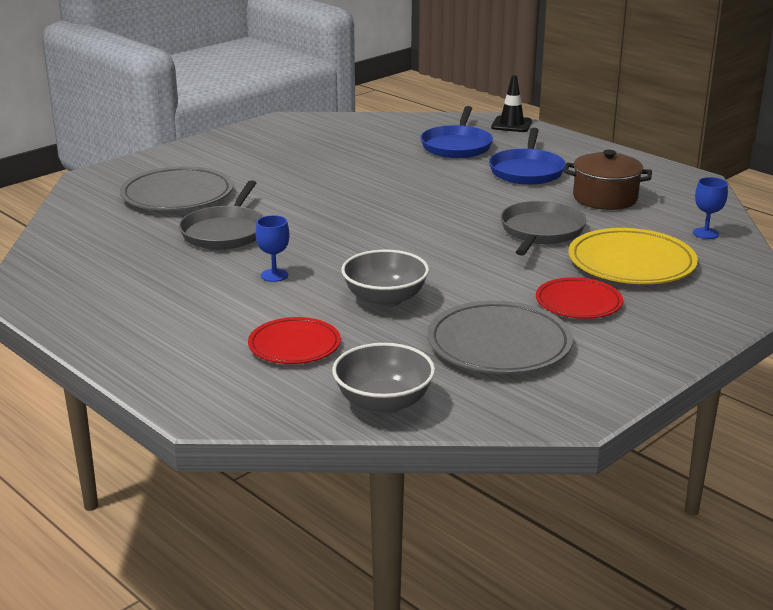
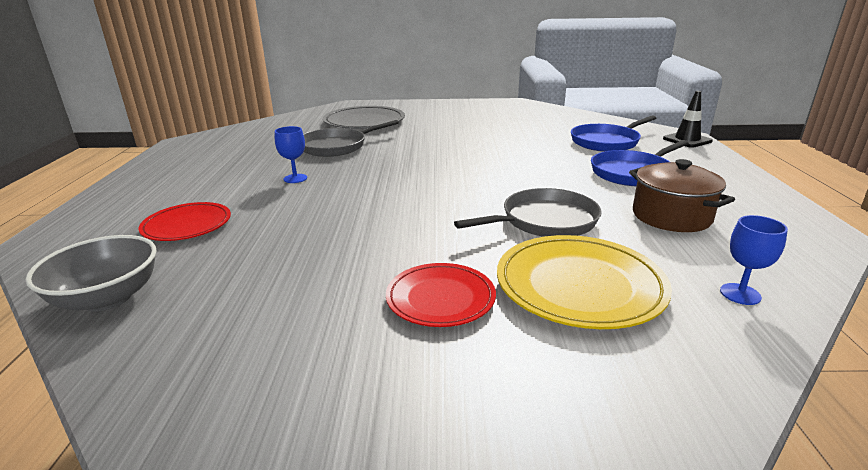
camera: 45 degrees right, 0 degrees up
grey bowl [341,250,429,308] -> none
grey plate [427,301,573,374] -> none

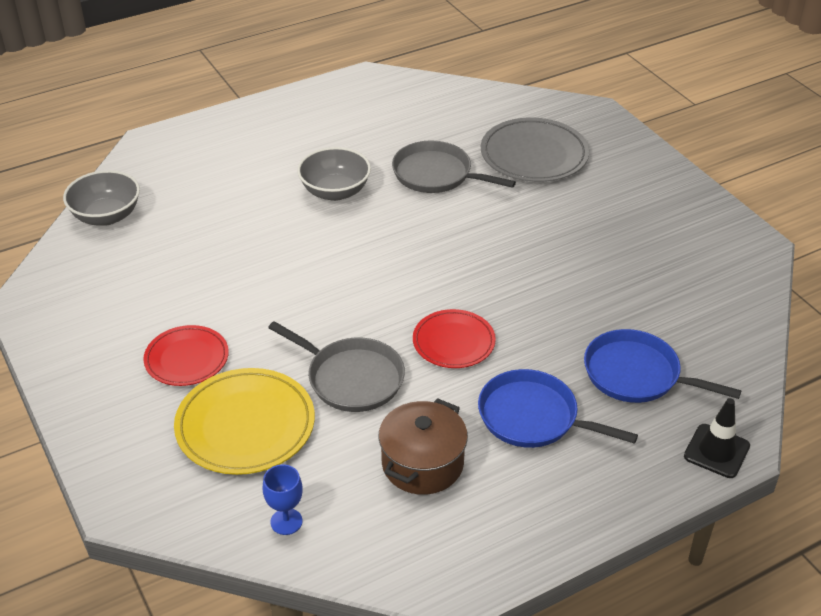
camera: 60 degrees right, 15 degrees up
red plate [139,202,231,241] -> red plate moved to [413,309,496,368]
blue goblet [275,126,307,183] -> grey bowl [297,147,371,201]

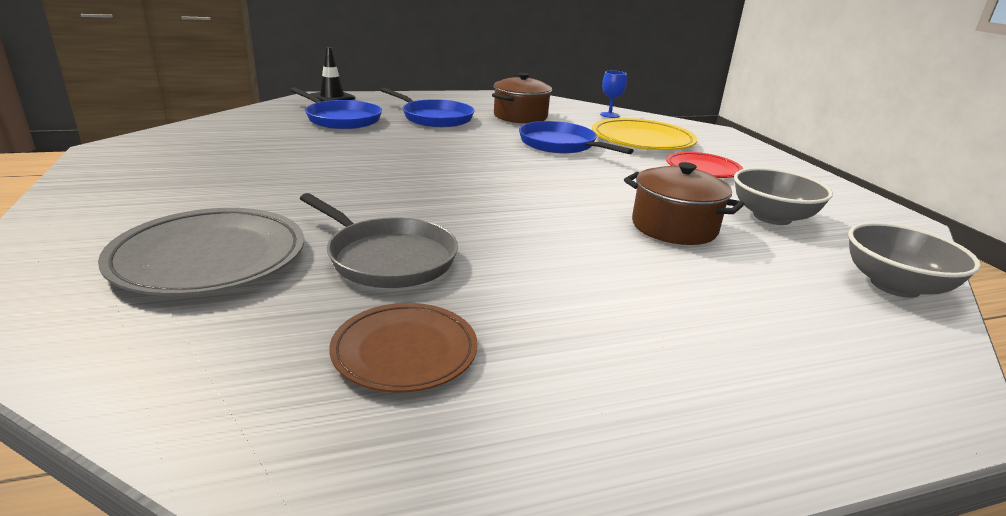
camera: 170 degrees left, 15 degrees down
grey pan [268,321,405,412] -> blue pan [519,121,634,154]
grey bowl [297,147,371,201] -> grey bowl moved to [734,168,833,225]
red plate [413,309,496,368] -> none
none -> brown plate [330,303,478,392]
none -> brown pot [624,162,744,245]

